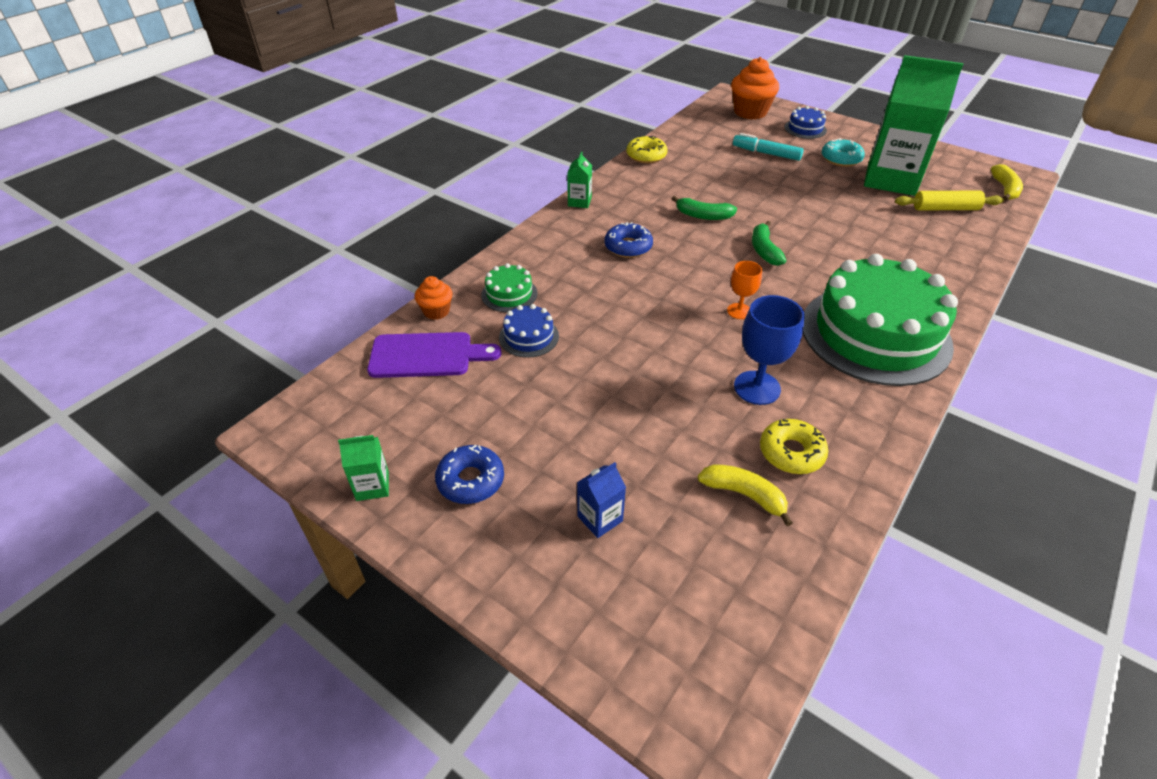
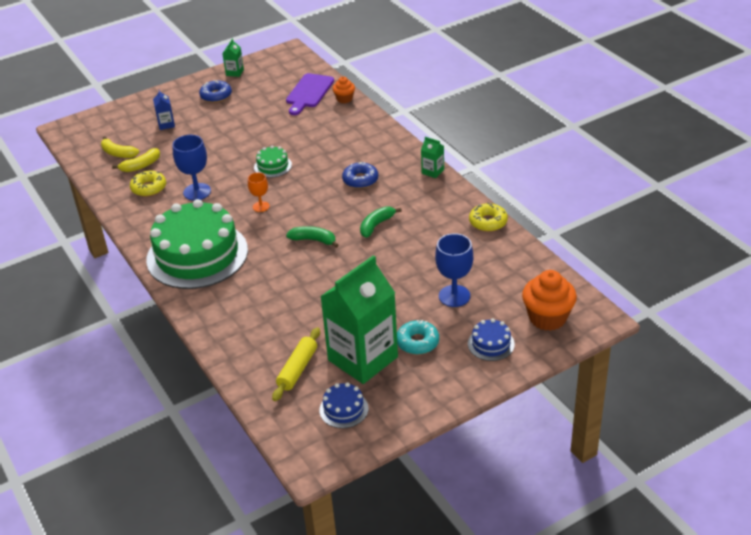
camera: 115 degrees right, 5 degrees down
green cake [481,263,538,312] -> green cake moved to [254,145,292,178]
blue cake [499,304,559,358] -> blue cake moved to [319,382,369,428]
turquoise marker [733,133,804,161] -> blue goblet [435,233,473,307]
yellow banana [991,164,1023,200] -> yellow banana moved to [101,136,139,158]

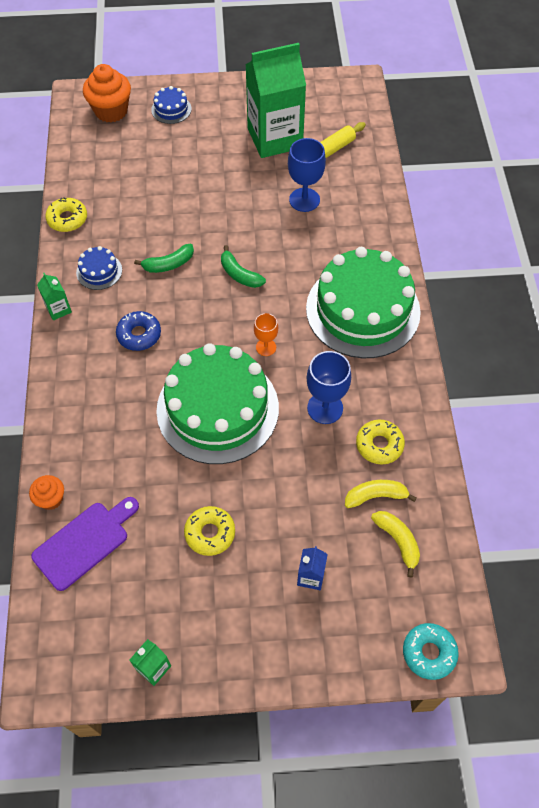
camera: 155 degrees left, 20 degrees up
blue donut [199,80,232,103] -> none
green cake [254,145,292,178] -> green cake [156,343,279,464], size x2.43
blue cake [319,382,369,428] -> blue cake moved to [76,246,122,290]
turquoise donut [397,320,439,355] -> turquoise donut moved to [403,623,459,680]
blue goblet [435,233,473,307] -> blue goblet moved to [288,138,326,212]
none -> yellow donut [184,506,235,556]

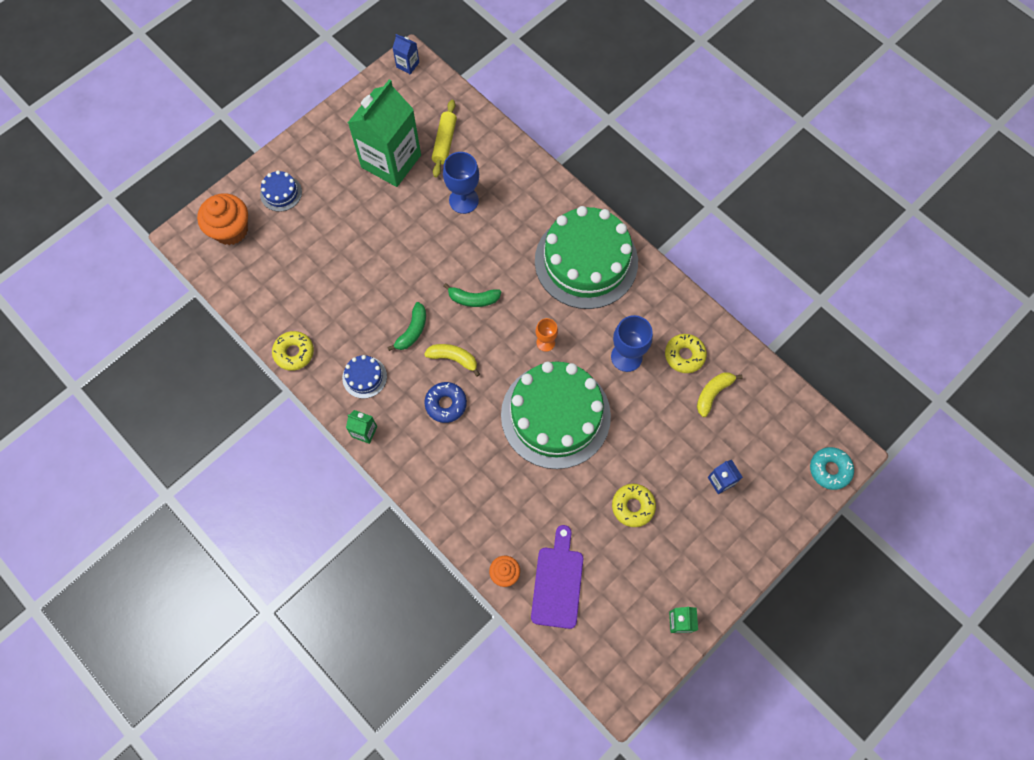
camera: 40 degrees left, 10 degrees up
yellow banana [371,511,420,578] -> yellow banana moved to [424,344,480,377]
none -> blue carton [393,34,419,74]

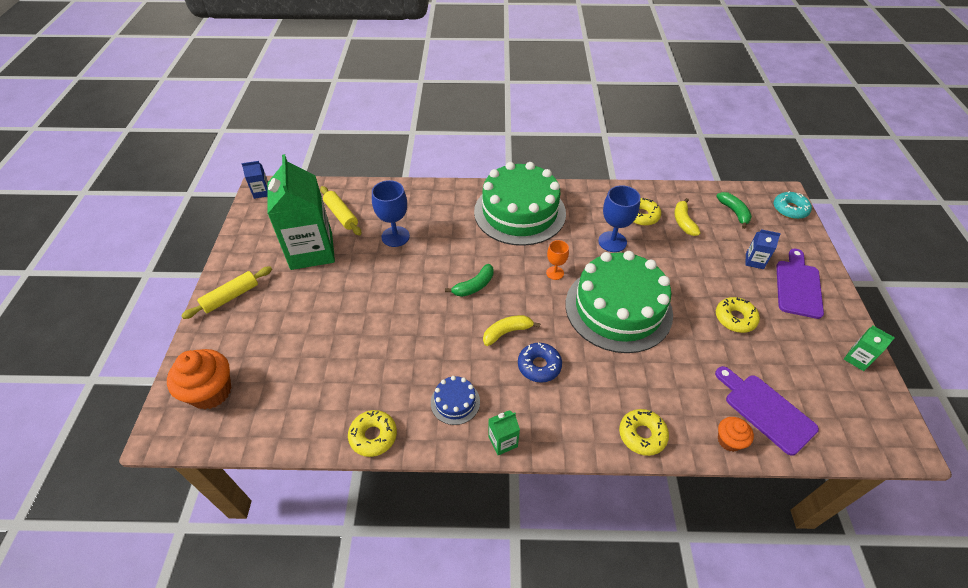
camera: 45 degrees left, 20 degrees down
blue cake [260,170,302,212] -> none
green banana [387,302,426,351] -> green banana moved to [716,192,752,229]
none -> yellow rolling pin [181,266,272,319]
none -> yellow donut [619,409,669,456]
none -> purple cutting board [776,249,824,319]

